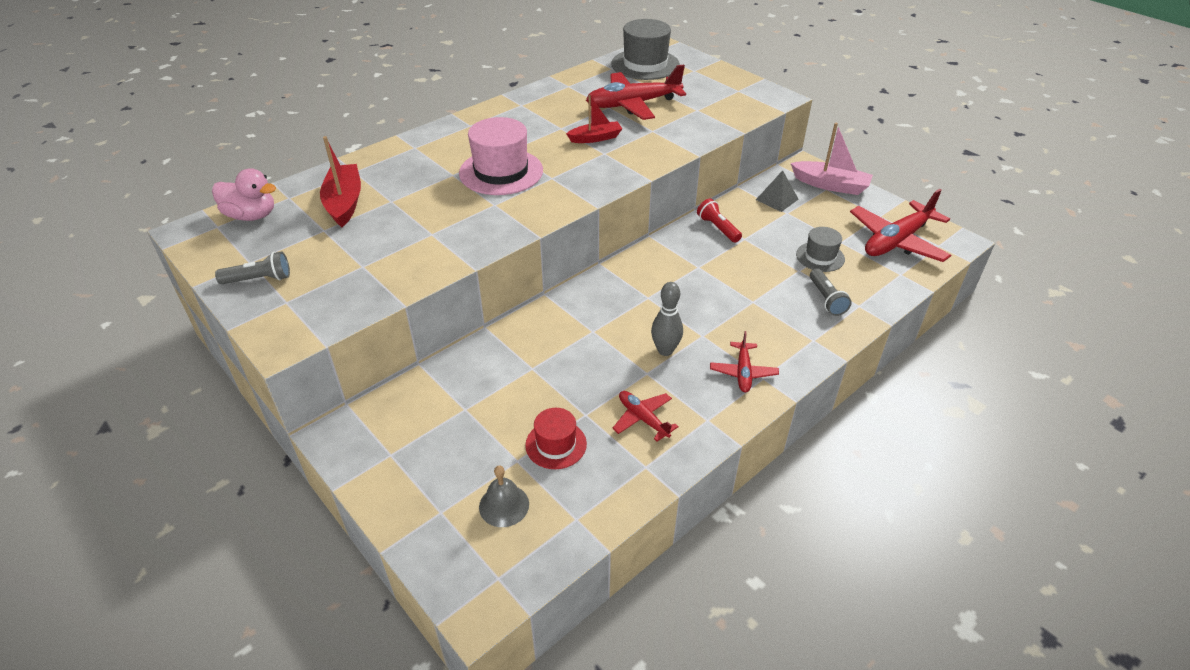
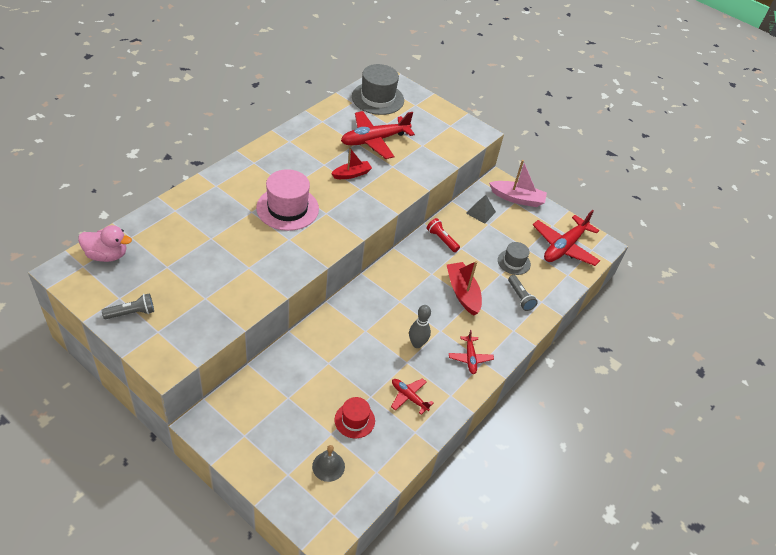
camera: 15 degrees left, 5 degrees up
red boat [320,136,361,227] -> red boat moved to [447,261,482,316]

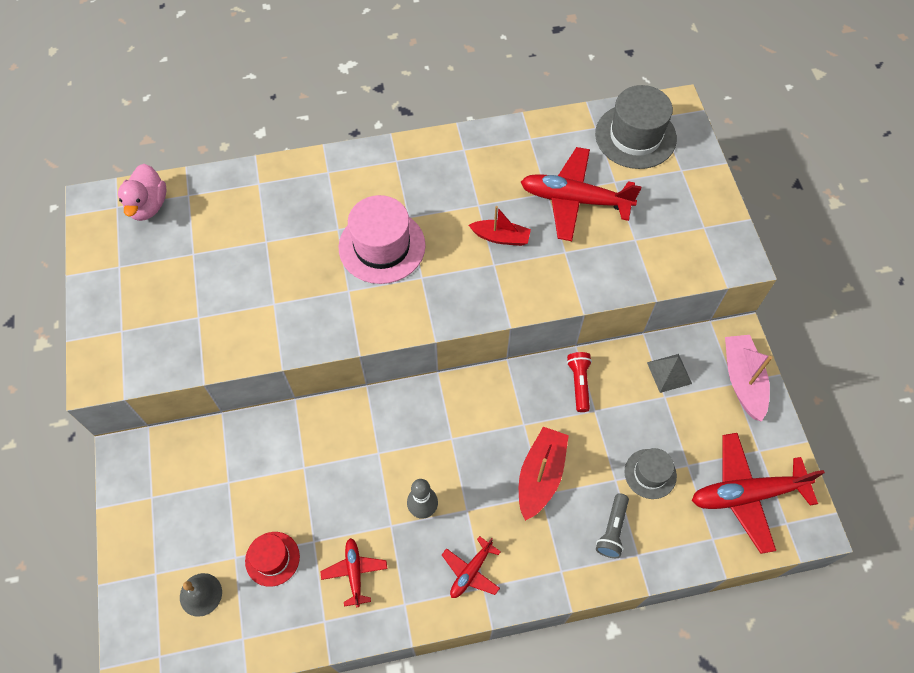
camera: 45 degrees right, 15 degrees up
pink duck [78,225,132,262] -> pink duck turned 45 degrees clockwise [118,164,167,221]
grey flashlight [102,293,154,319] -> none
pink boat [489,160,547,207] -> pink boat turned 150 degrees counterclockwise [725,335,772,422]

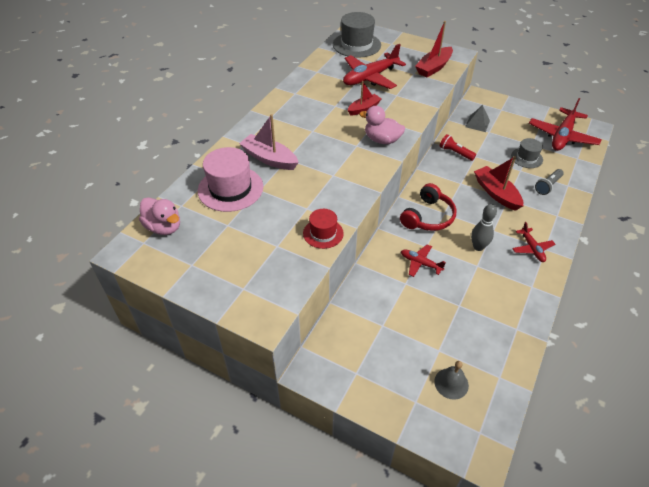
camera: 50 degrees left, 15 degrees down
red hat [245,532,300,587] -> red hat moved to [303,209,344,249]
red plane [320,538,387,607] -> red plane moved to [401,244,446,277]
pink hat [339,195,426,284] -> pink hat moved to [198,147,263,212]
grey flashlight [596,493,629,558] -> grey flashlight turned 75 degrees clockwise [535,169,564,195]
pink boat [725,335,772,422] -> pink boat moved to [239,114,299,170]
none -> pink duck [359,106,405,144]
none -> red headphones [400,183,457,231]
none -> red boat [415,21,453,77]

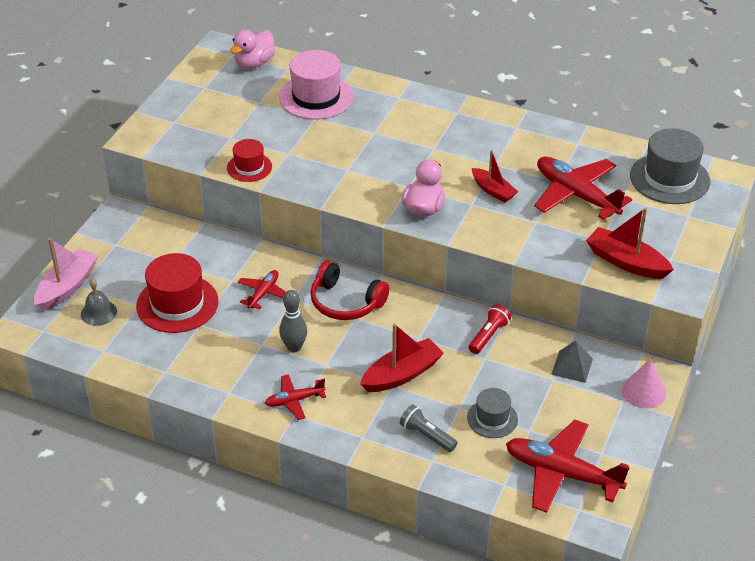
camera: 85 degrees right, 5 degrees down
pink boat [239,114,299,170] -> pink boat moved to [34,238,98,311]
none -> red hat [136,253,219,333]
none -> pink cone [622,359,666,408]

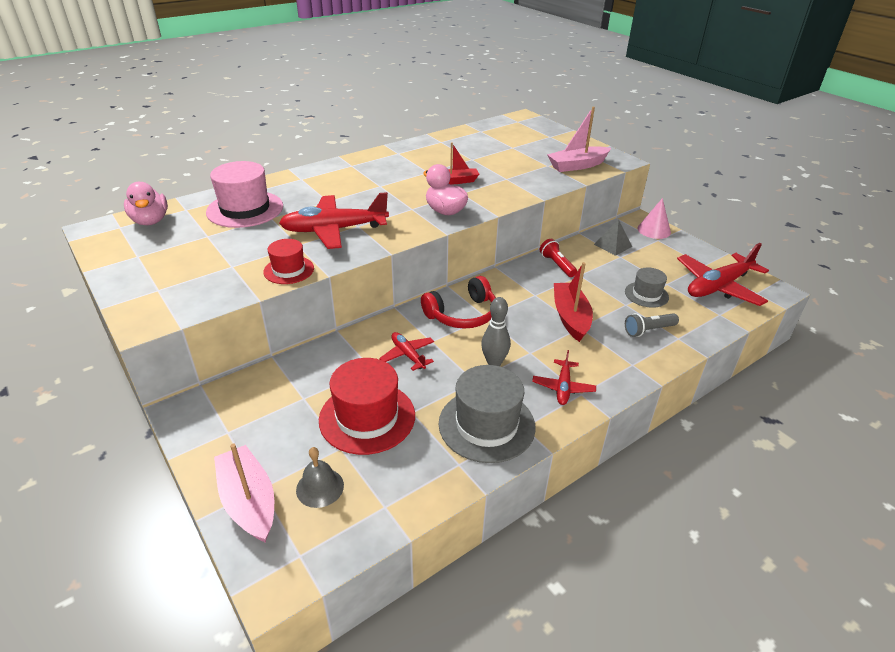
camera: 60 degrees left, 5 degrees down
red plane [534,157,632,220] -> red plane moved to [279,192,389,249]
red boat [586,208,674,279] -> pink boat [547,107,611,172]
grey hat [630,128,710,204] -> grey hat moved to [439,365,536,463]

